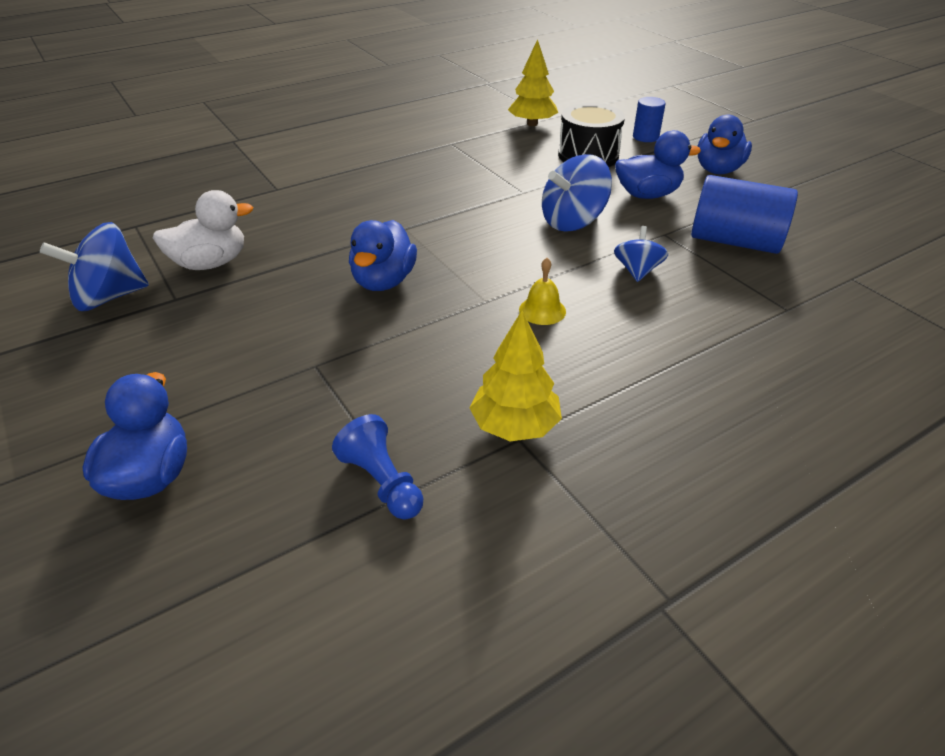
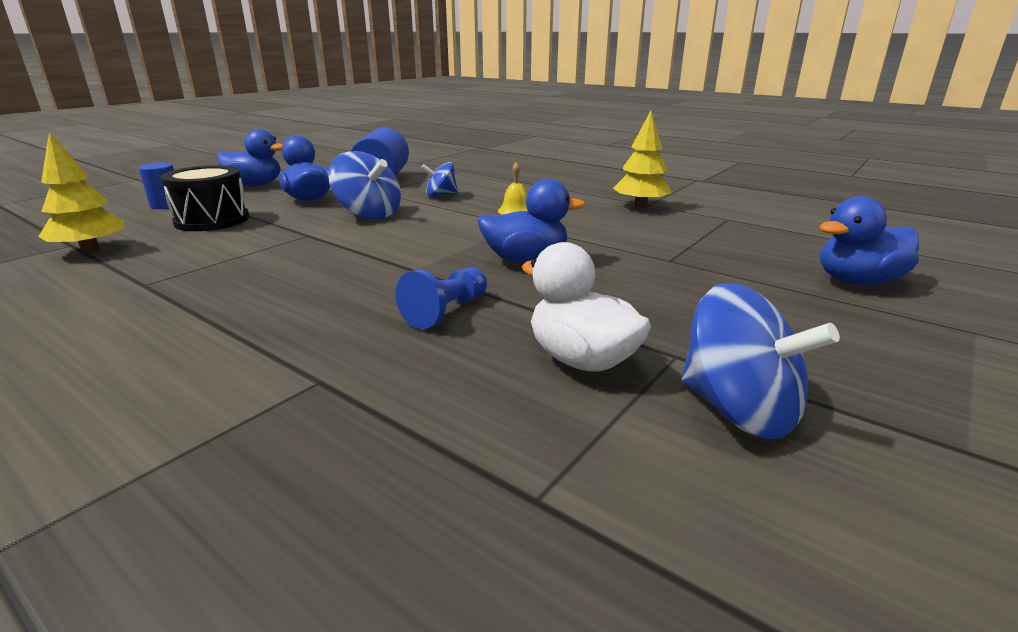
camera: 110 degrees left, 15 degrees down
blue pawn [332,414,423,520] -> blue pawn moved to [396,268,487,329]

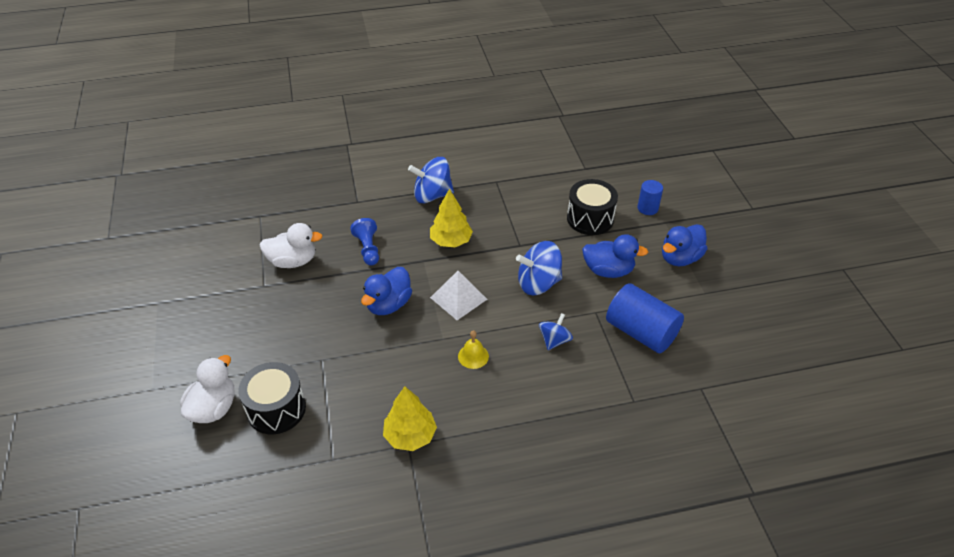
camera: 130 degrees right, 20 degrees up
yellow tree [38,132,124,253] -> yellow tree moved to [430,189,473,247]
blue spinning top [681,283,840,439] -> blue spinning top moved to [408,157,454,203]
blue duck [819,196,919,285] -> white duck [180,355,234,423]
none -> black drum [238,362,306,434]
none -> white pyramid [430,271,487,320]

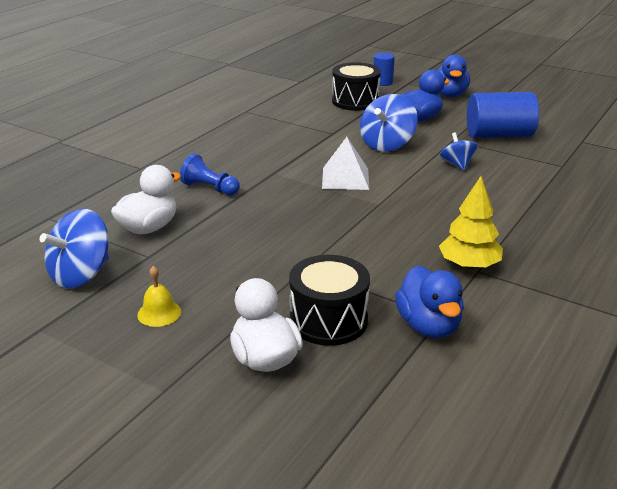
camera: 45 degrees left, 15 degrees down
blue duck [361,267,412,315] -> blue duck moved to [395,266,464,338]
blue spinning top [408,157,454,203] -> blue spinning top moved to [40,209,109,288]
yellow tree [430,189,473,247] -> none
yellow bell [458,330,489,369] -> yellow bell moved to [137,266,181,327]

